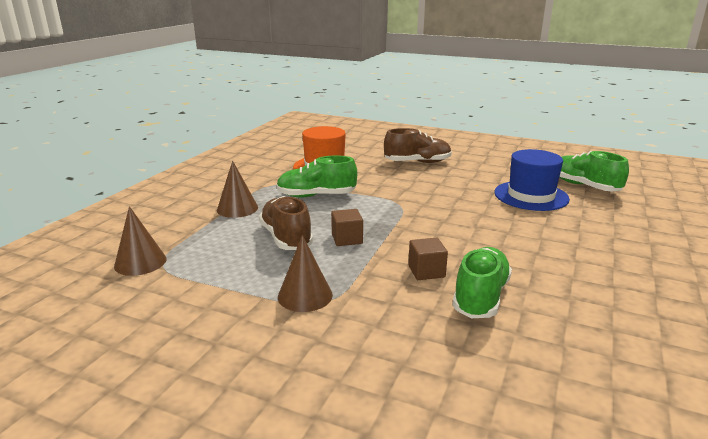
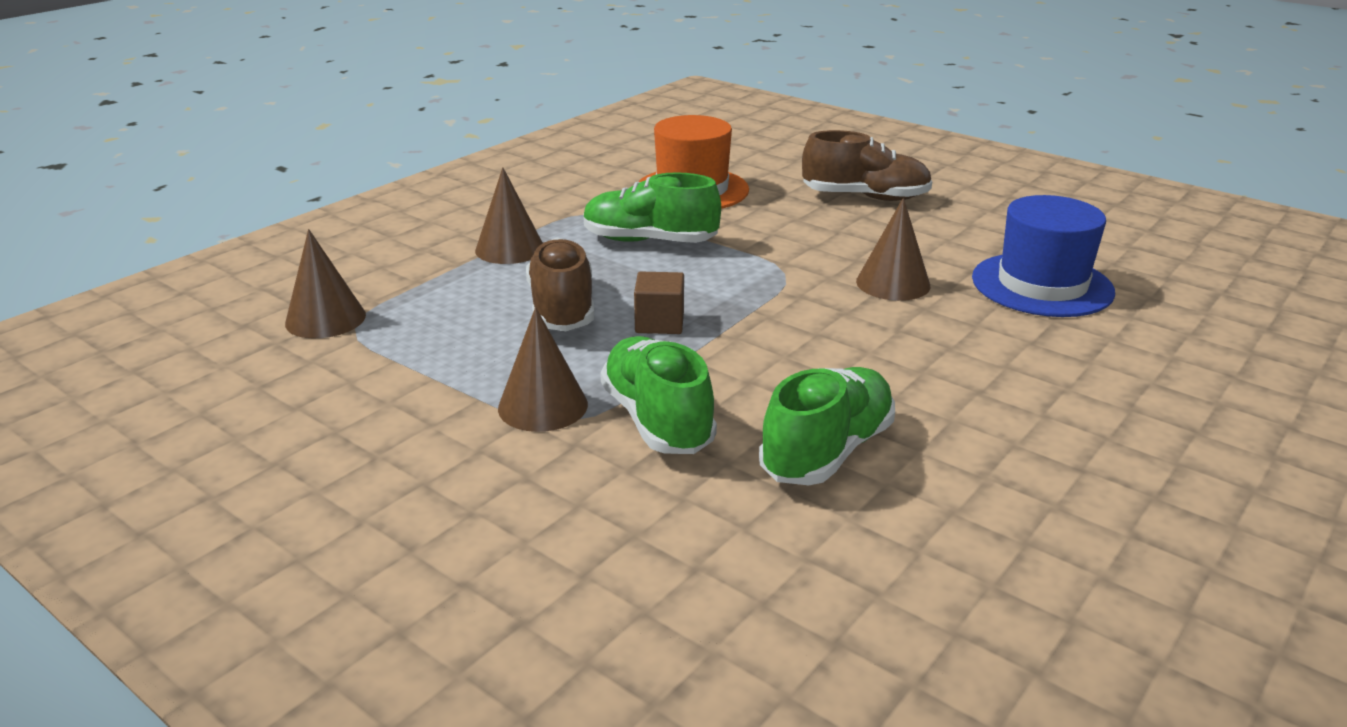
camera: 15 degrees right, 5 degrees up
brown cube [408,238,448,280] -> none
green shoe [560,151,629,191] -> green shoe moved to [600,336,717,454]
none -> brown cone [856,198,930,301]

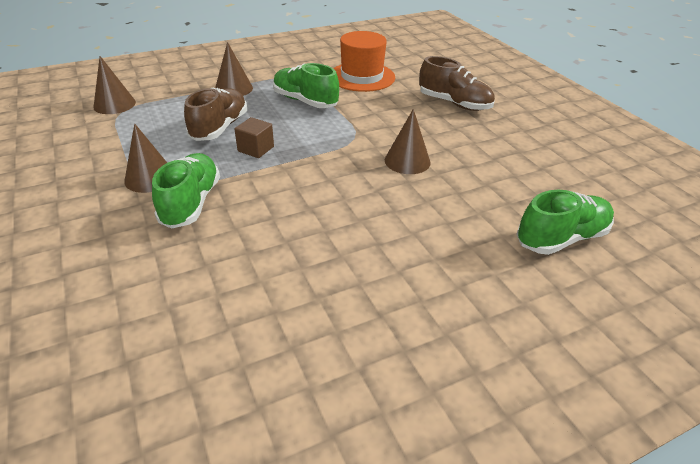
camera: 25 degrees right, 10 degrees up
green shoe [759,367,895,485] -> green shoe moved to [516,190,614,255]
blue hat [972,195,1115,317] -> none

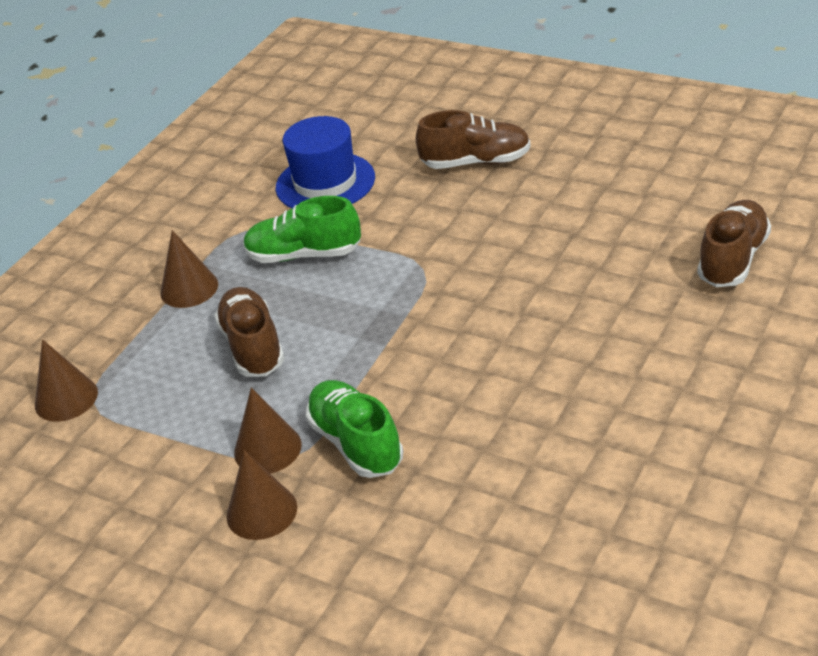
camera: 30 degrees left, 0 degrees up
brown cube [235,117,274,158] -> none
orange hat [333,31,395,92] -> blue hat [276,116,375,208]
brown cone [385,109,431,174] -> brown cone moved to [227,450,297,540]
green shoe [516,190,614,255] -> brown shoe [697,200,771,287]

